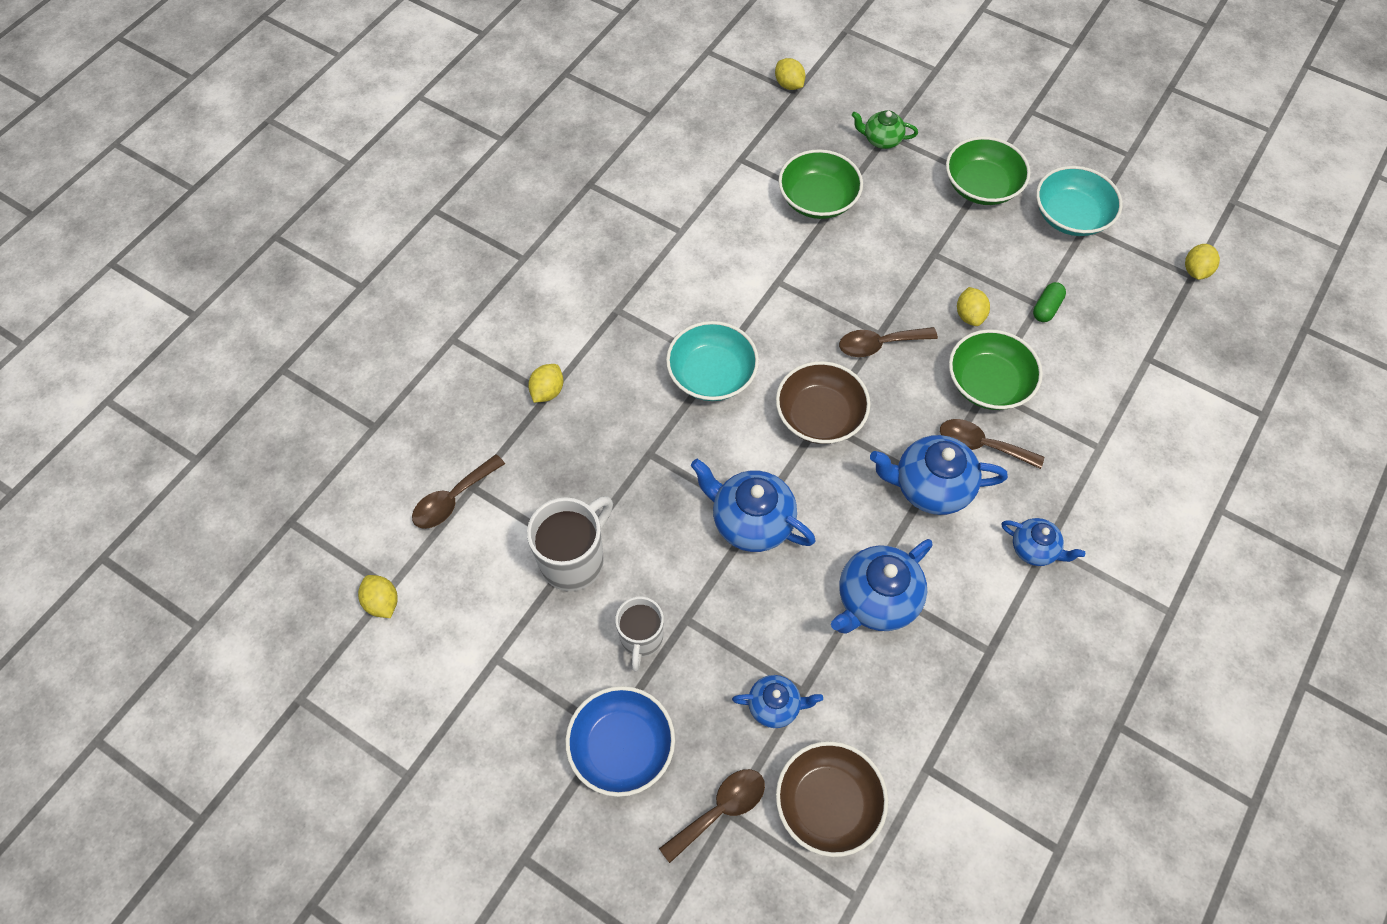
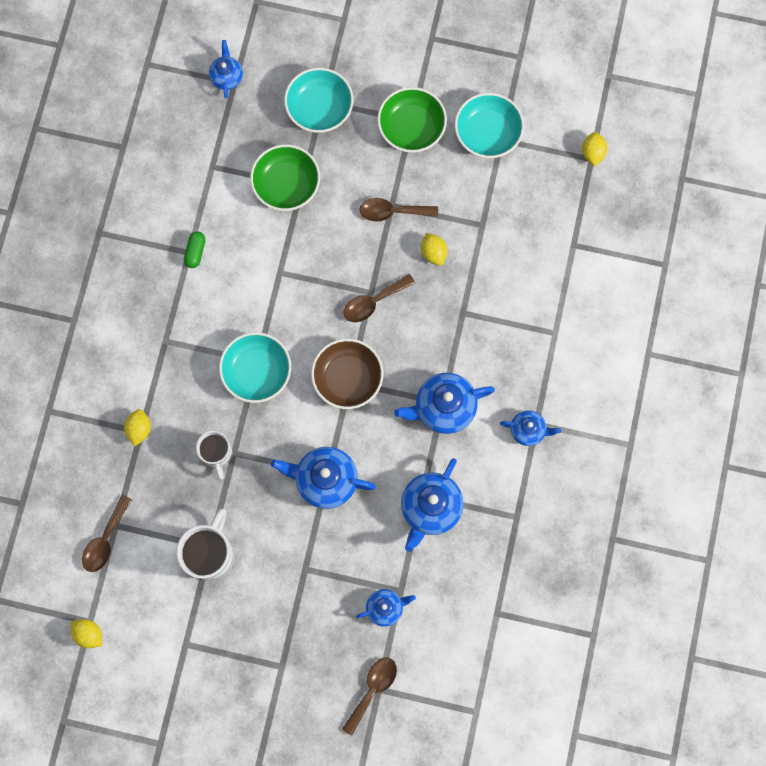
camera: 20 degrees left, 15 degrees up
blue bowl [565,686,675,797] -> none
white mug [615,597,664,671] -> white mug moved to [196,431,232,480]
yellow lemon [775,58,805,90] -> blue teapot [209,40,243,99]
brown bowl [776,741,888,857] -> none
green teapot [852,110,918,149] -> turquoise bowl [284,68,354,133]
brown spoon [940,419,1044,469] -> brown spoon moved to [359,198,438,222]
green bowl [949,329,1043,410] -> none
green capsule [1033,282,1066,322] -> green capsule moved to [184,231,206,268]

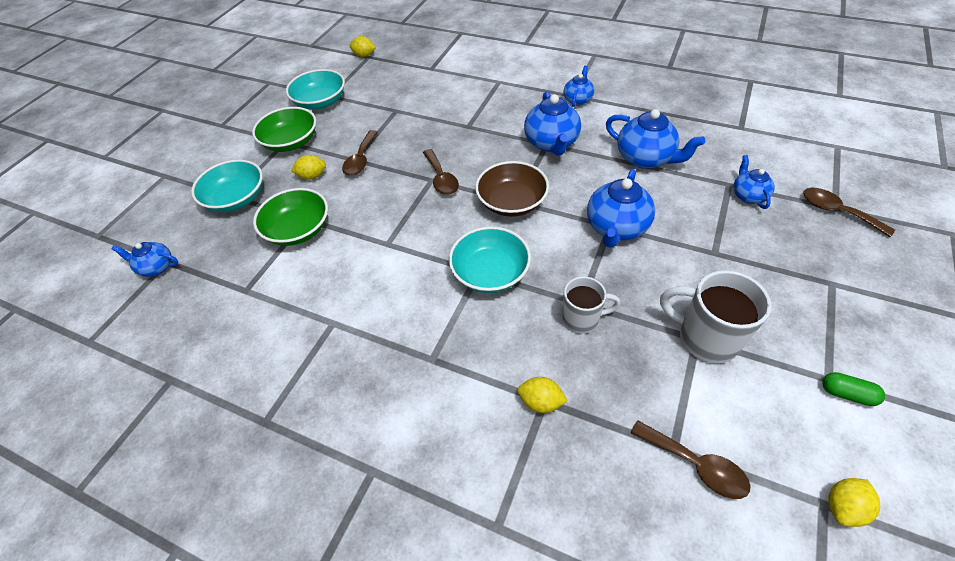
camera: 75 degrees left, 25 degrees down
green capsule [184,231,206,268] -> green capsule moved to [822,372,885,406]
yellow lemon [421,233,447,265] -> yellow lemon moved to [291,155,326,180]

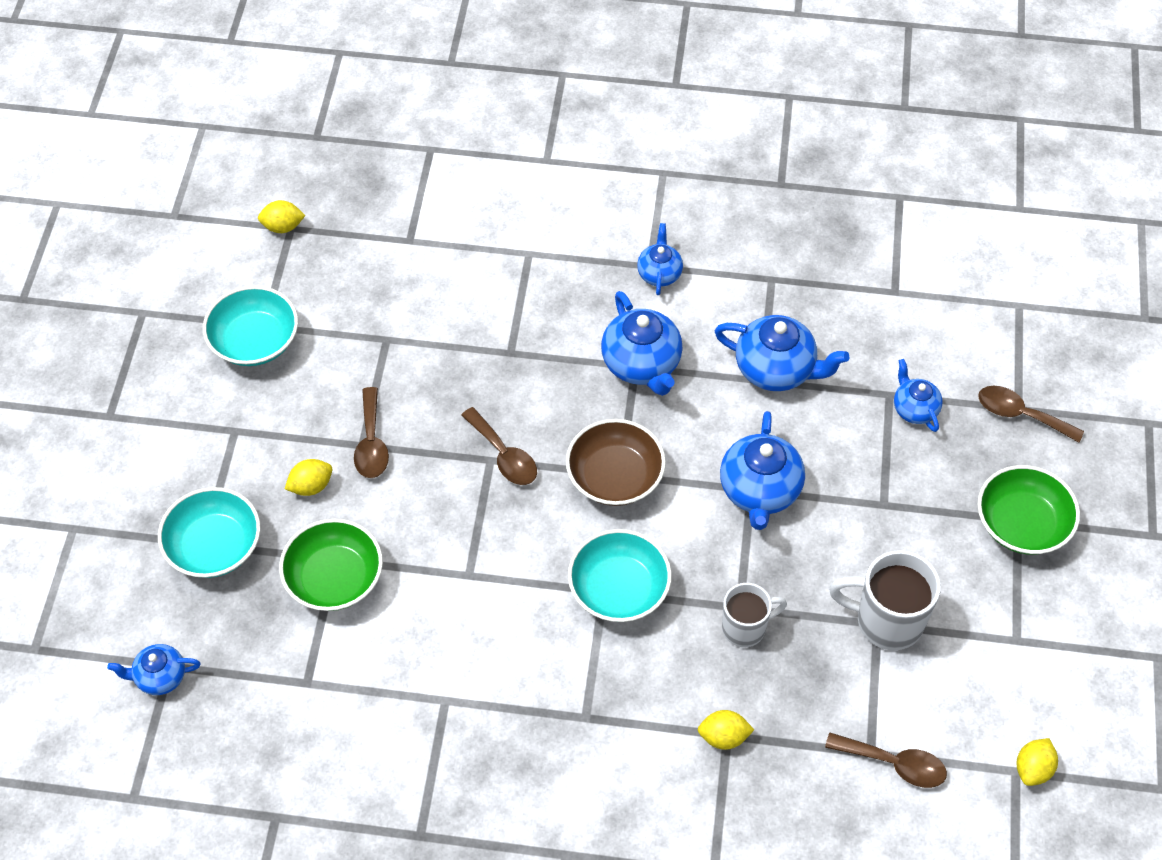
camera: 20 degrees left, 5 degrees up
green bowl [252,107,316,152] -> green bowl moved to [978,465,1080,555]
green capsule [822,372,885,406] -> none

